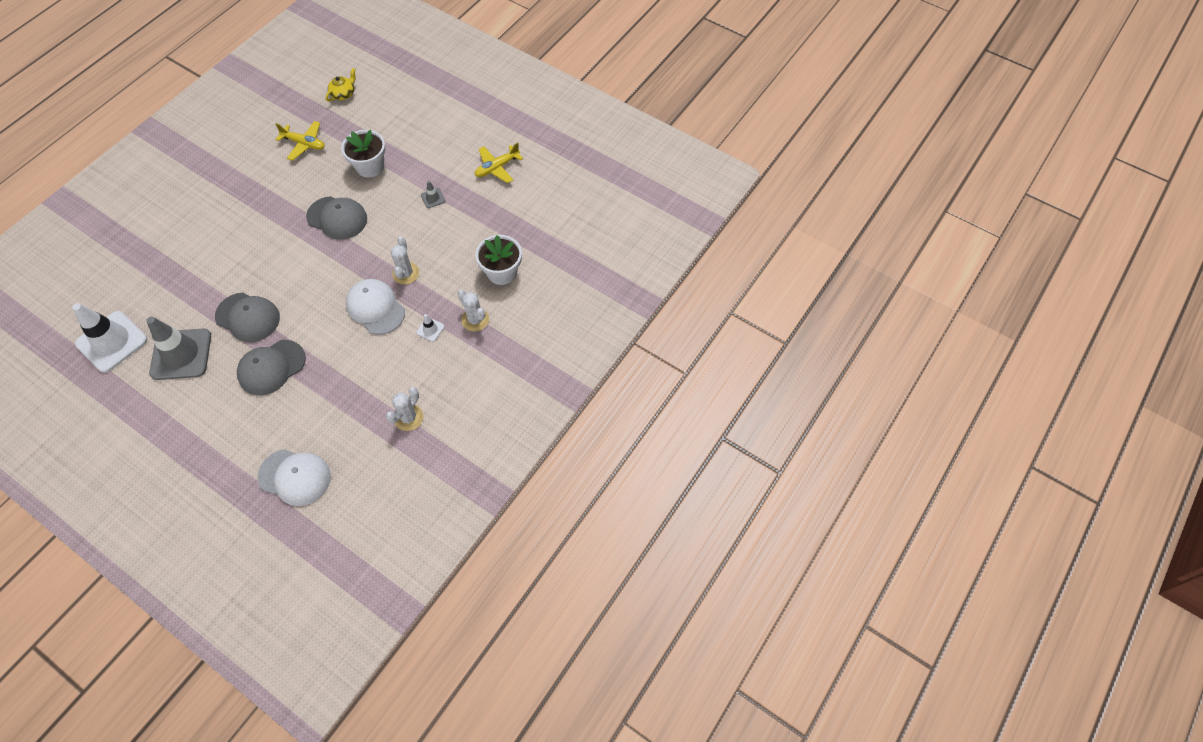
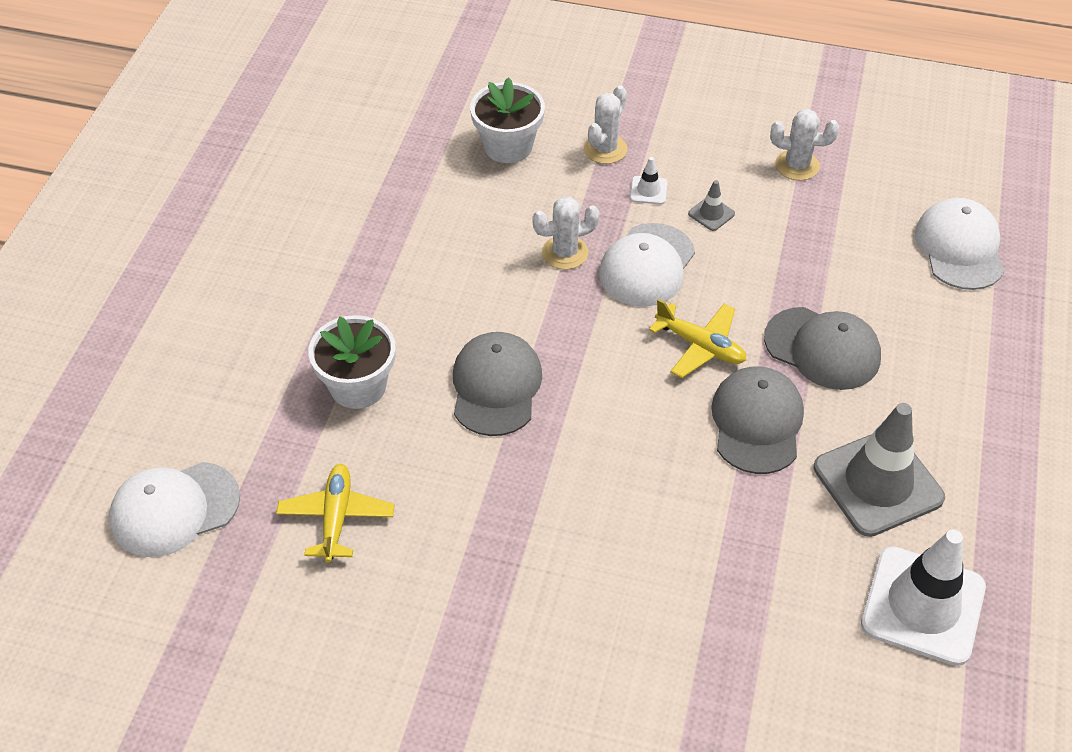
camera: 110 degrees left, 10 degrees down
yellow teapot [325,68,356,101] -> white cap [109,462,240,557]
grey traffic cone [421,181,445,208] -> grey traffic cone moved to [688,180,735,231]
yellow plane [475,143,523,183] -> yellow plane moved to [649,299,746,378]

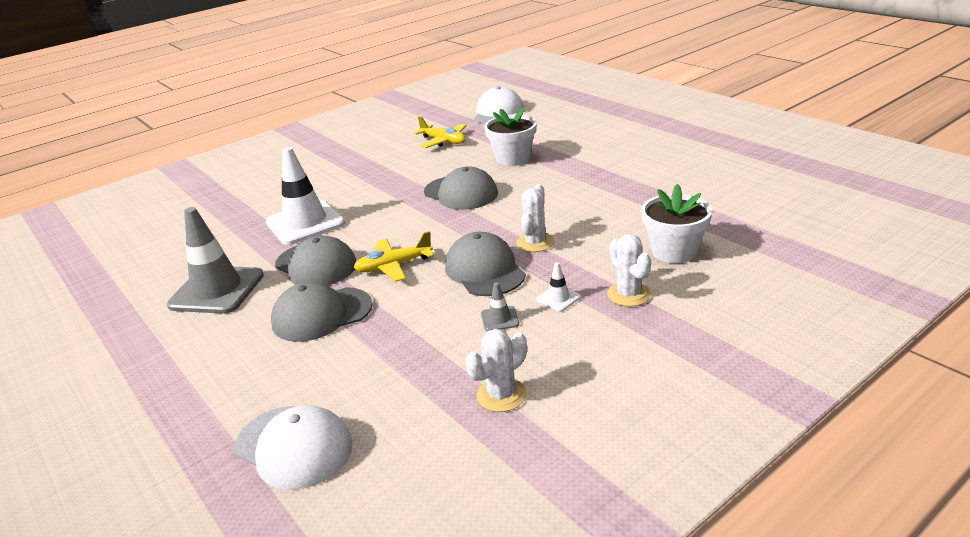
camera: 130 degrees right, 20 degrees down
white cap [599,223,695,307] -> grey cap [445,232,526,296]
white traffic cone [861,529,986,666] -> white traffic cone moved to [266,147,345,245]

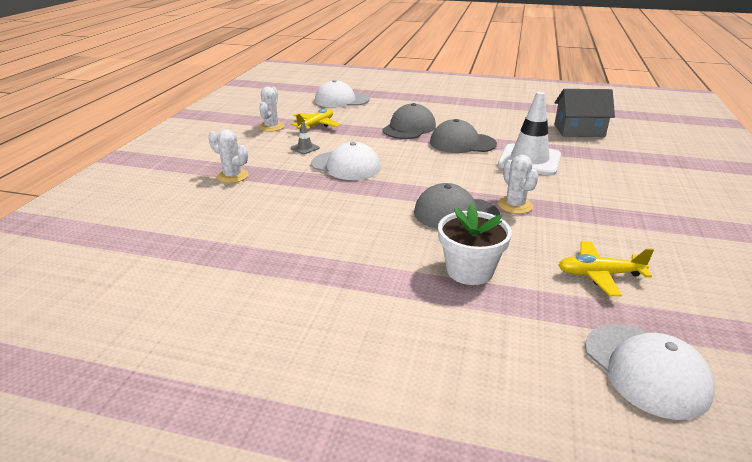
camera: 140 degrees right, 0 degrees up
grey traffic cone [167,207,264,314] -> none
yellow plane [353,231,434,282] -> yellow plane moved to [290,108,341,129]
grey cap [445,232,526,296] -> white cap [311,142,381,180]
white cactus [516,184,554,252] -> white cactus moved to [498,155,539,214]
white traffic cone [537,262,581,311] -> none
white flower pot [641,184,712,263] -> none
none -> grey house [554,89,615,137]

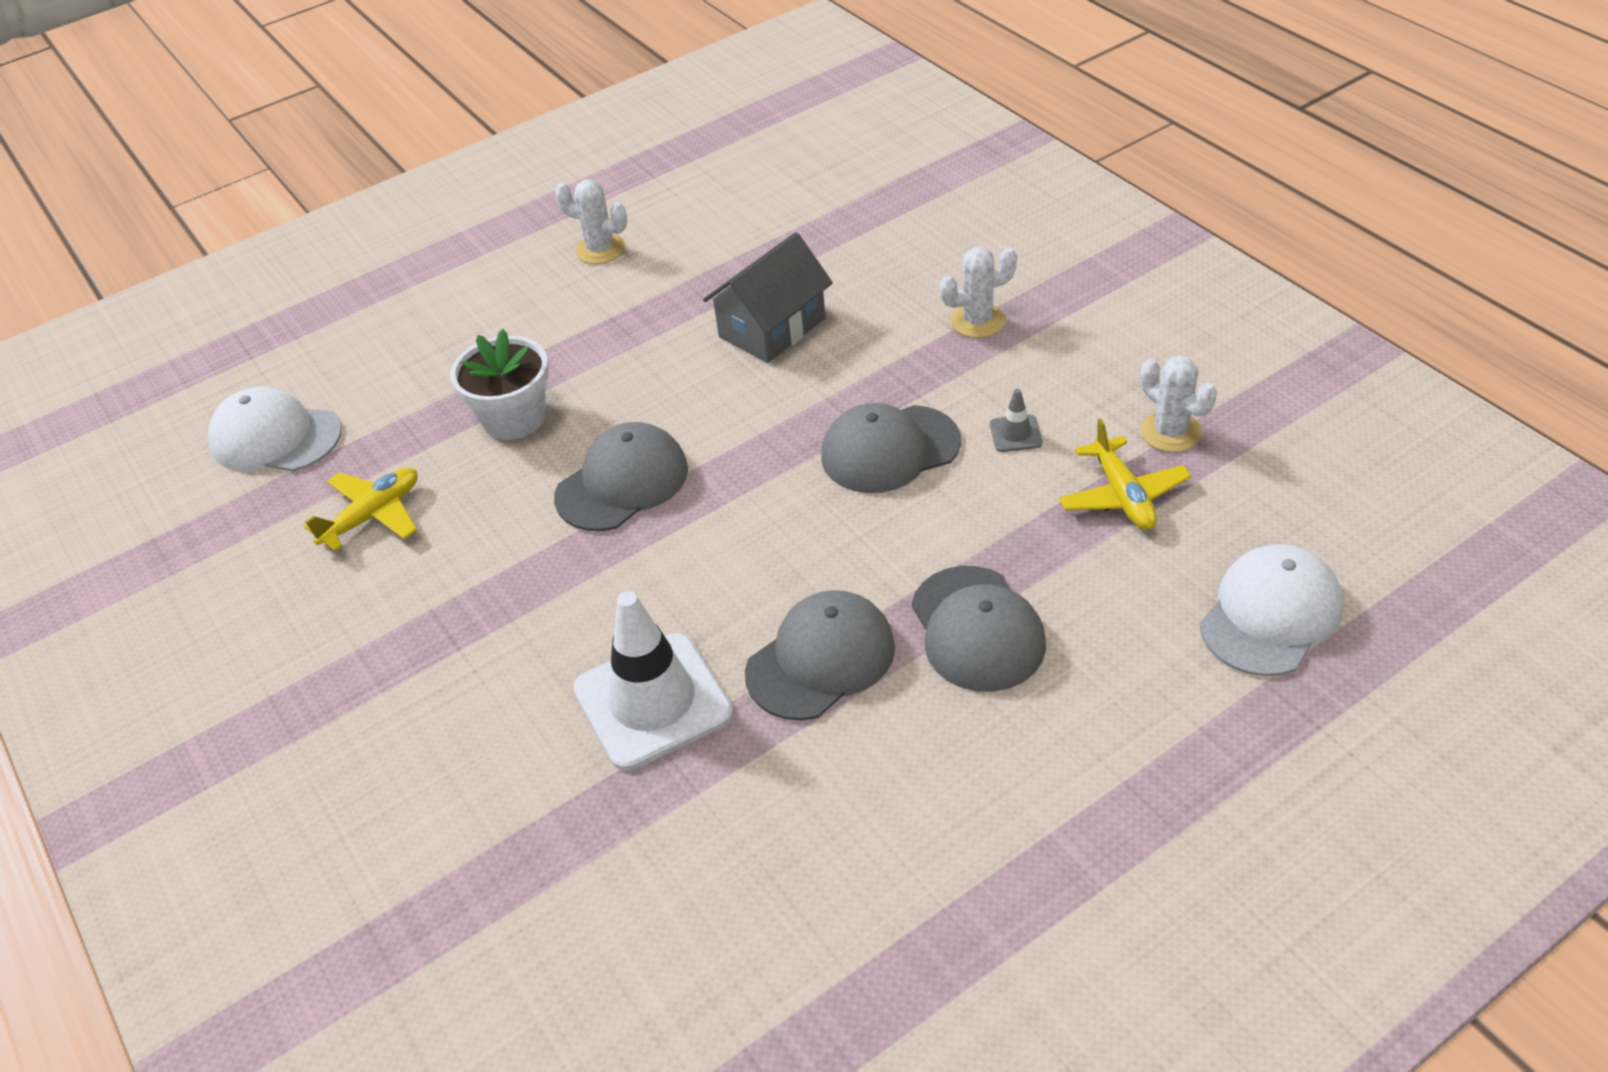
camera: 135 degrees right, 15 degrees up
white cap [311,142,381,180] -> grey cap [821,403,961,493]
white cactus [498,155,539,214] -> white cactus moved to [555,179,627,264]
grey house [554,89,615,137] -> grey house moved to [703,232,833,363]

